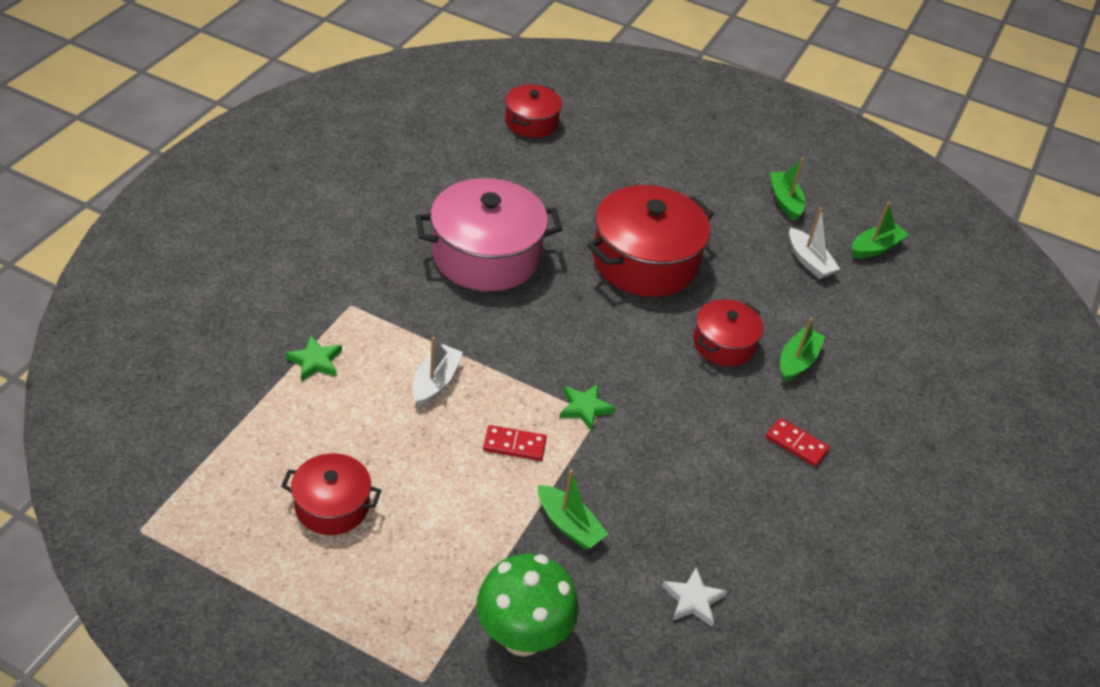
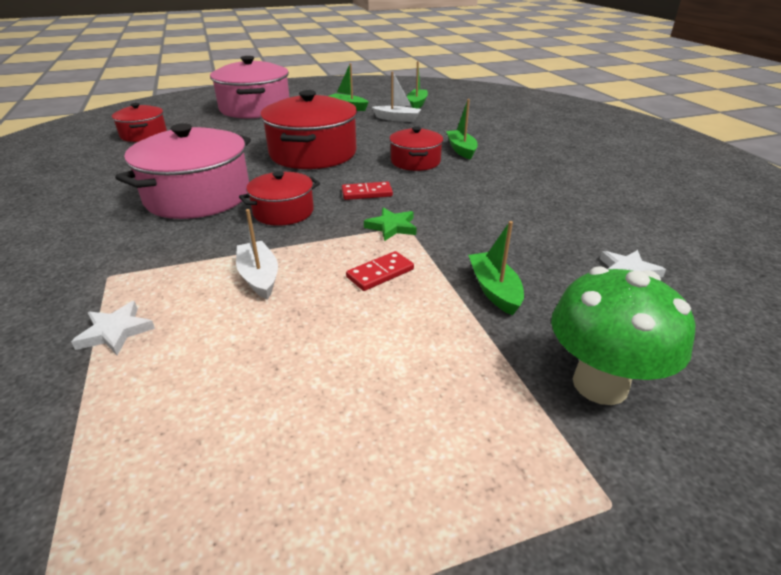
camera: 40 degrees left, 10 degrees down
red pot [281,453,382,535] -> red pot moved to [239,171,320,226]
green star [285,335,342,382] -> white star [71,301,155,355]
green boat [538,469,608,550] -> green boat turned 105 degrees counterclockwise [468,221,524,316]
red domino [766,418,830,467] -> red domino moved to [342,181,393,200]
none -> pink pot [210,56,290,119]

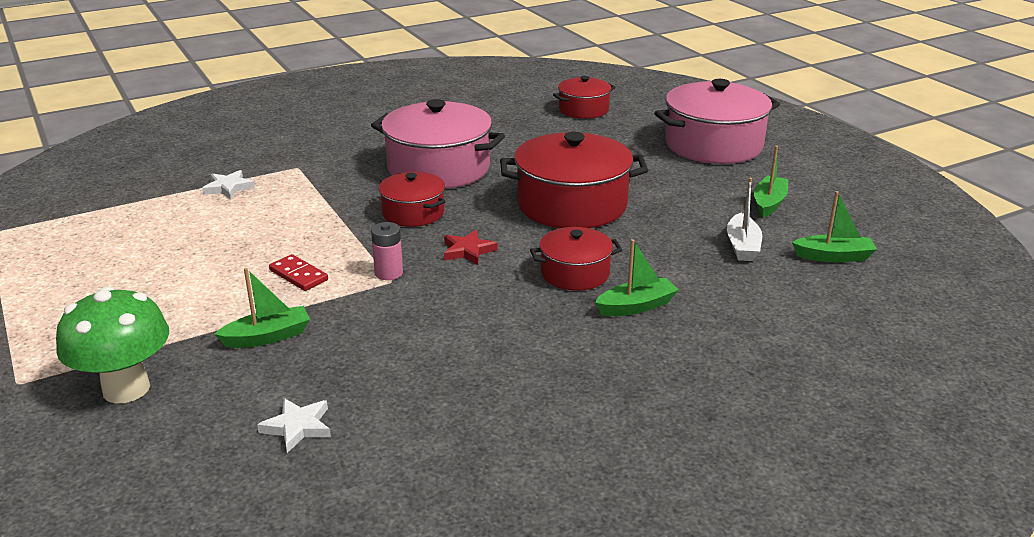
camera: 80 degrees right, 5 degrees down
white boat [236,209,278,300] -> none
red domino [342,181,393,200] -> red star [444,230,498,265]
green star [364,208,416,241] -> pink battery [371,222,403,280]

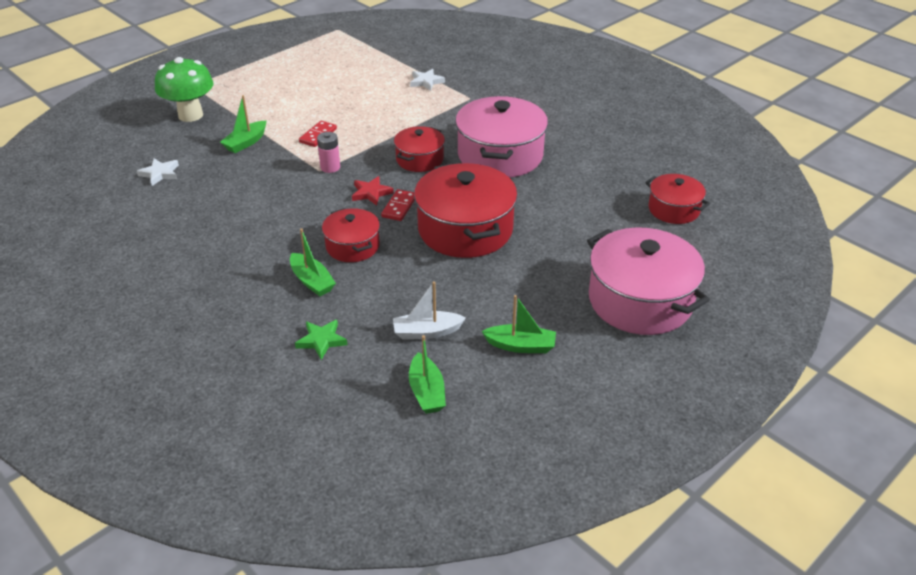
camera: 75 degrees right, 10 degrees up
green boat [214,268,310,348] -> green boat turned 75 degrees clockwise [220,95,266,153]
none -> green star [295,320,348,360]
none -> red domino [381,189,415,221]

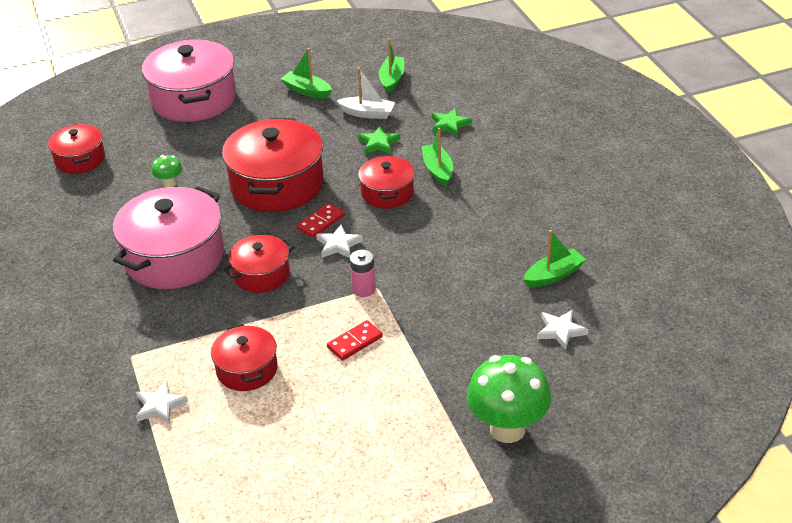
camera: 155 degrees left, 0 degrees up
green boat [220,95,266,153] -> green boat moved to [523,230,586,287]
red star [352,176,394,206] -> white star [316,224,363,258]
none -> green mushroom [152,155,182,188]
none -> red pot [211,324,278,391]
none -> green star [358,126,401,154]

